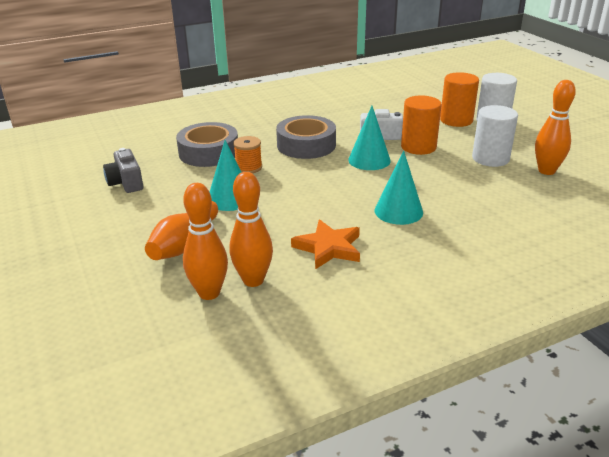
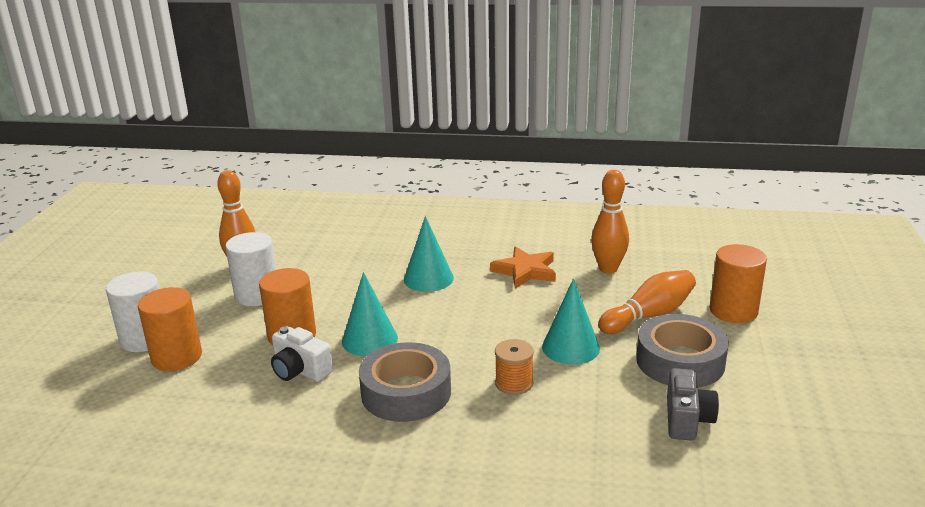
camera: 145 degrees left, 5 degrees down
grey tape [176,122,238,167] -> grey tape moved to [636,314,729,387]
orange bowling pin [183,183,228,300] -> none
none -> orange cylinder [710,244,767,323]

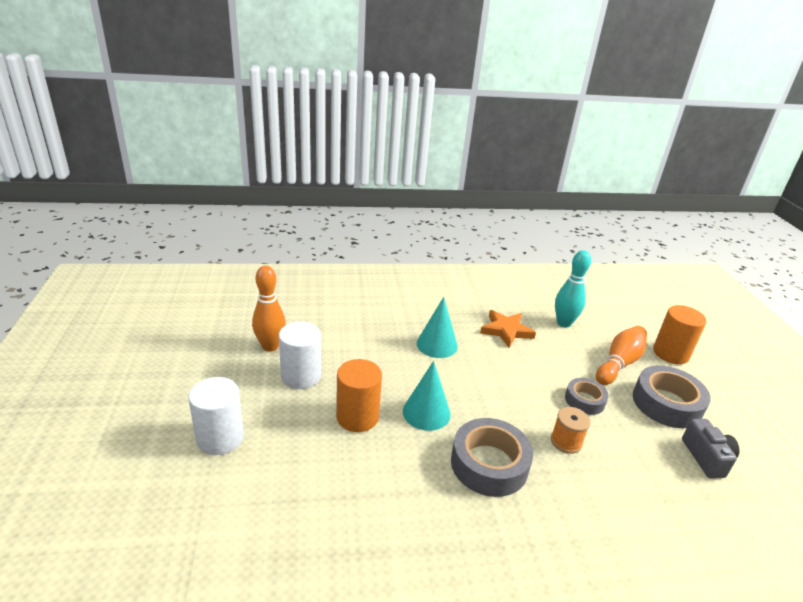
camera: 20 degrees left, 5 degrees up
orange cylinder [138,287,202,371] -> none
white camera [271,326,333,382] -> none
turquoise cone [542,278,600,365] -> grey tape [565,378,609,415]
orange bowling pin [591,170,629,273] -> turquoise bowling pin [555,250,591,327]

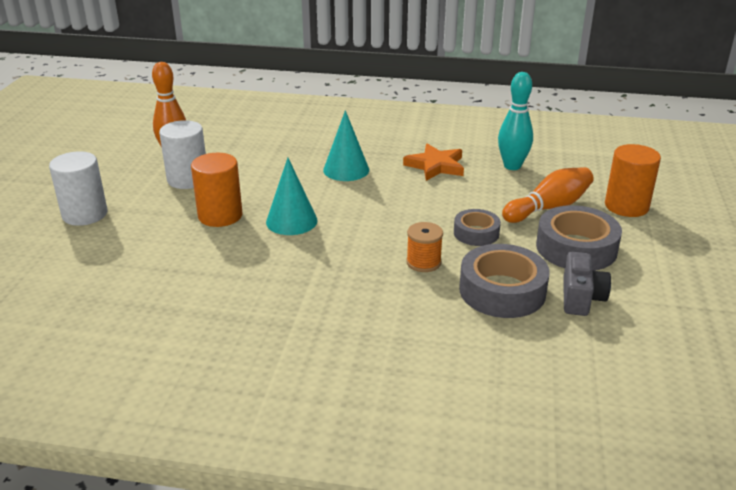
camera: 20 degrees right, 0 degrees up
grey tape [451,418,533,497] -> grey tape moved to [459,244,550,318]

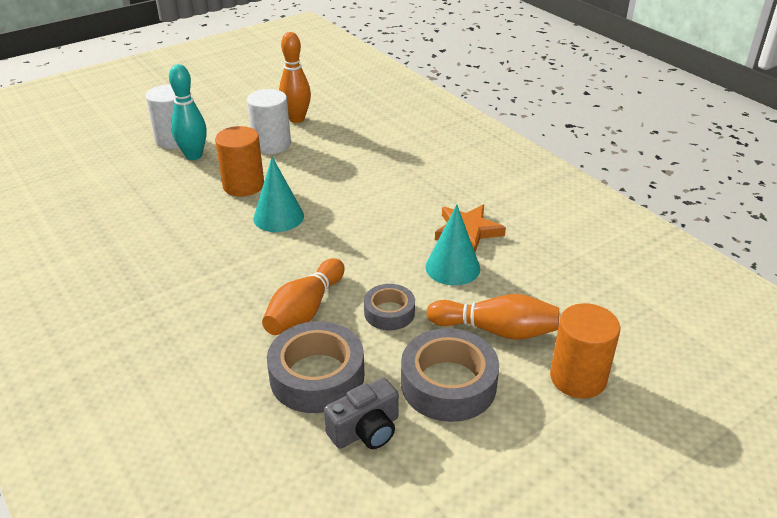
camera: 45 degrees right, 5 degrees up
turquoise cone [323,110,369,181] -> turquoise cone moved to [425,205,480,285]
orange spool [406,222,443,272] -> orange bowling pin [262,258,345,335]
turquoise bowling pin [498,72,533,170] -> turquoise bowling pin moved to [169,64,207,160]

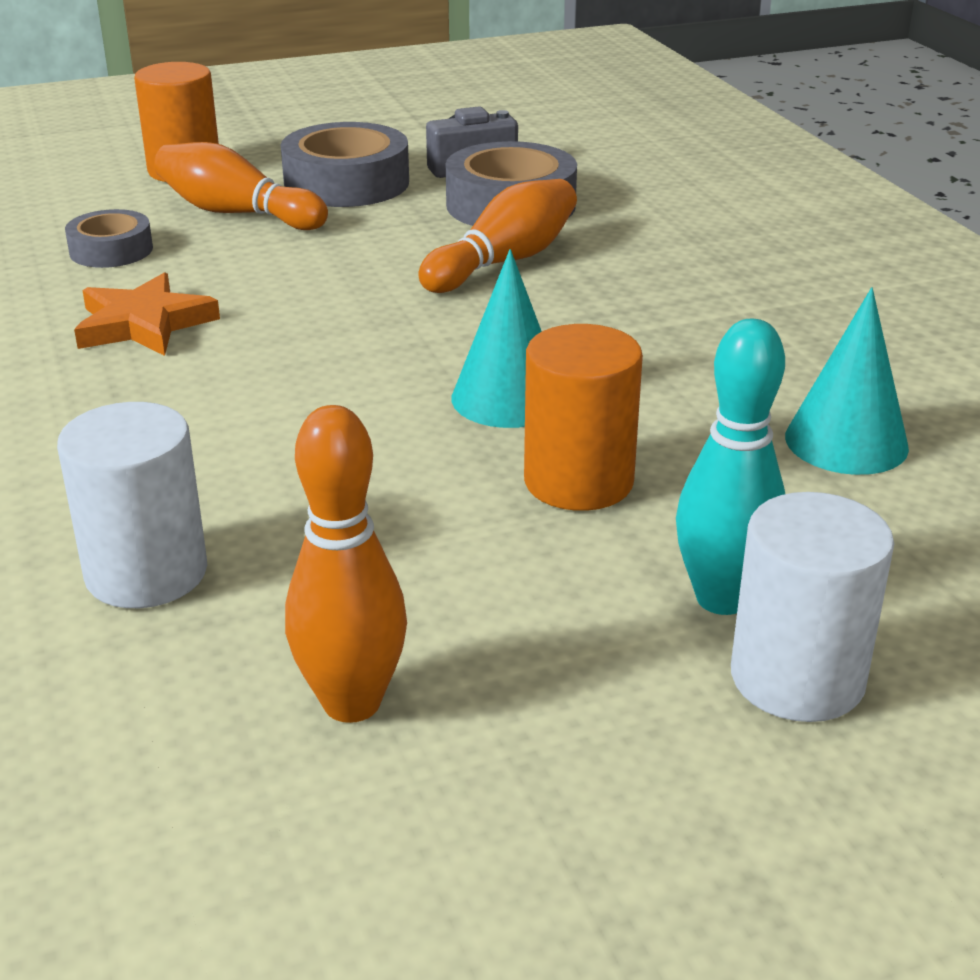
camera: 165 degrees left, 5 degrees down
white cylinder [247,89,291,154] -> white cylinder moved to [57,402,207,608]
grey tape [364,284,415,330] -> grey tape moved to [65,209,153,268]
turquoise cone [425,205,480,285] -> turquoise cone moved to [785,287,909,475]

